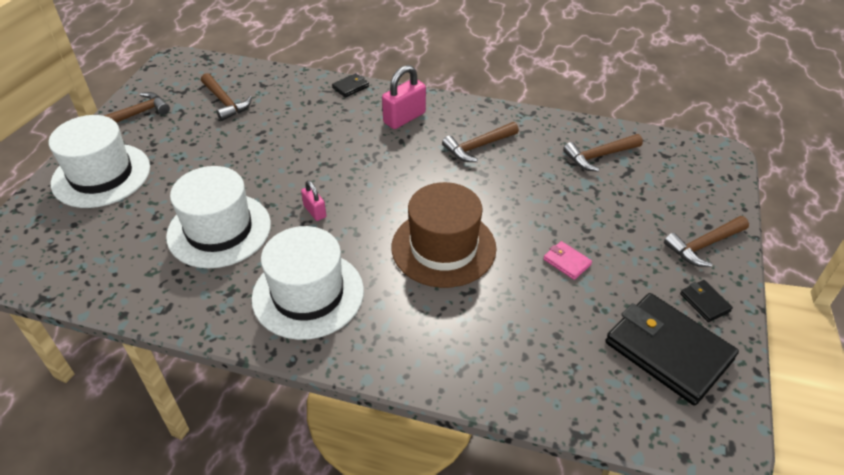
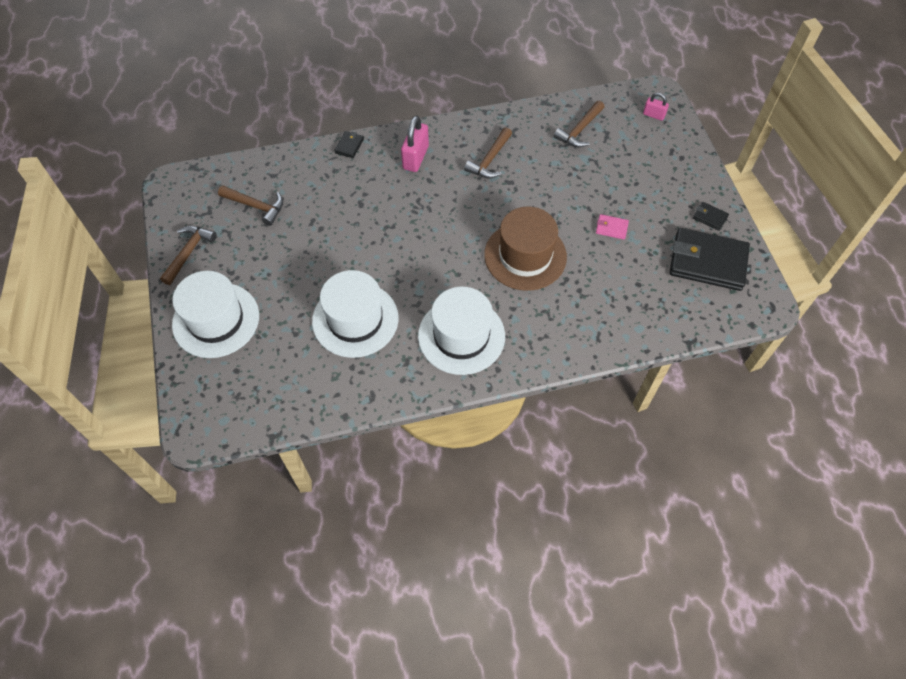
camera: 30 degrees left, 15 degrees up
pink padlock [301,180,326,221] -> pink padlock moved to [643,93,669,121]
brown hammer [664,216,749,267] -> none

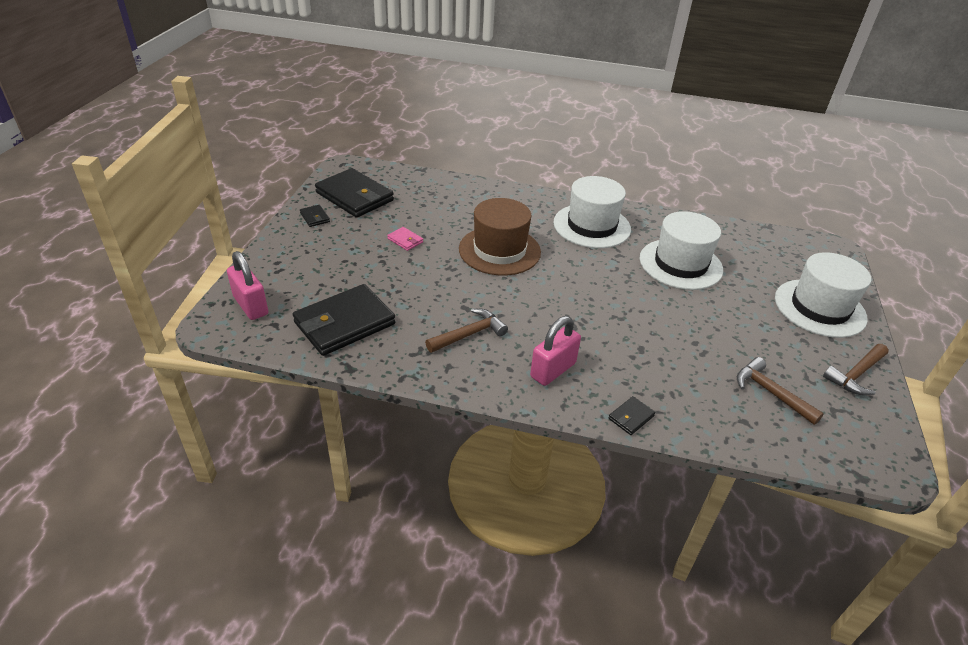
camera: 155 degrees left, 20 degrees down
brown hammer [554,101,604,147] -> black wallet [293,284,395,356]
pink padlock [643,93,669,121] -> pink padlock [227,251,268,320], size x1.75

